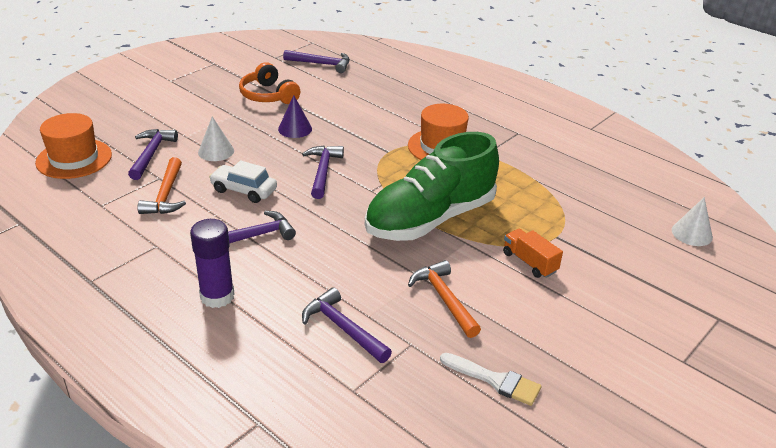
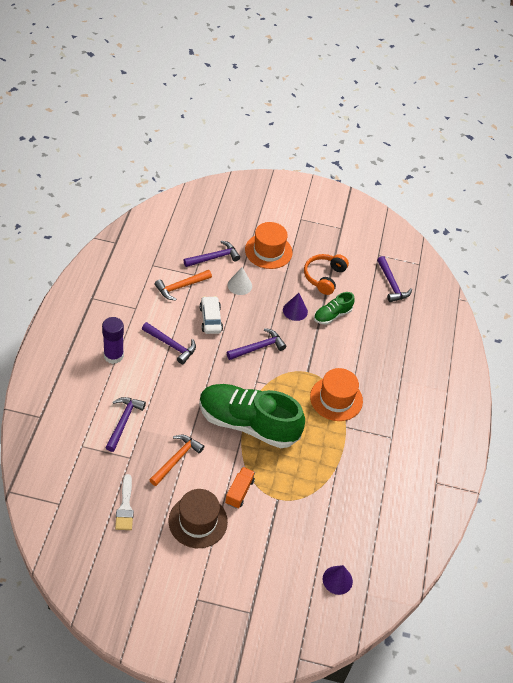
camera: 55 degrees right, 15 degrees up
orange hat [35,113,112,179] -> orange hat moved to [245,222,292,269]
white cone [672,197,713,246] -> purple cone [323,565,353,595]
none -> brown hat [169,489,228,548]
none -> green shoe [314,292,354,324]

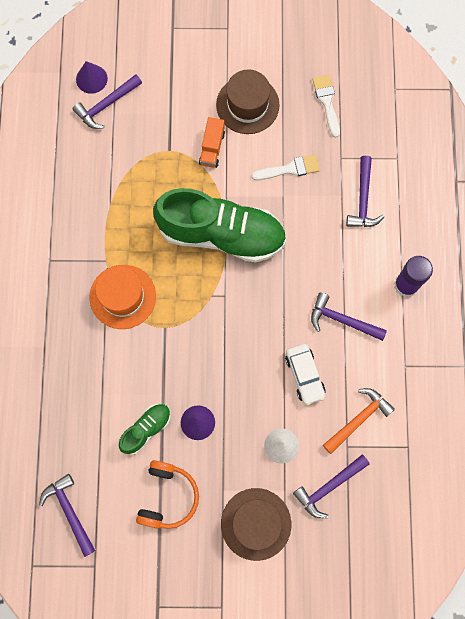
camera: 175 degrees right, 25 degrees up
orange hammer [149,435,204,486] -> white brush [251,155,320,180]
purple hammer [227,328,286,360] -> purple hammer moved to [72,74,142,129]
orange hat [245,222,292,269] -> brown hat [221,488,291,561]

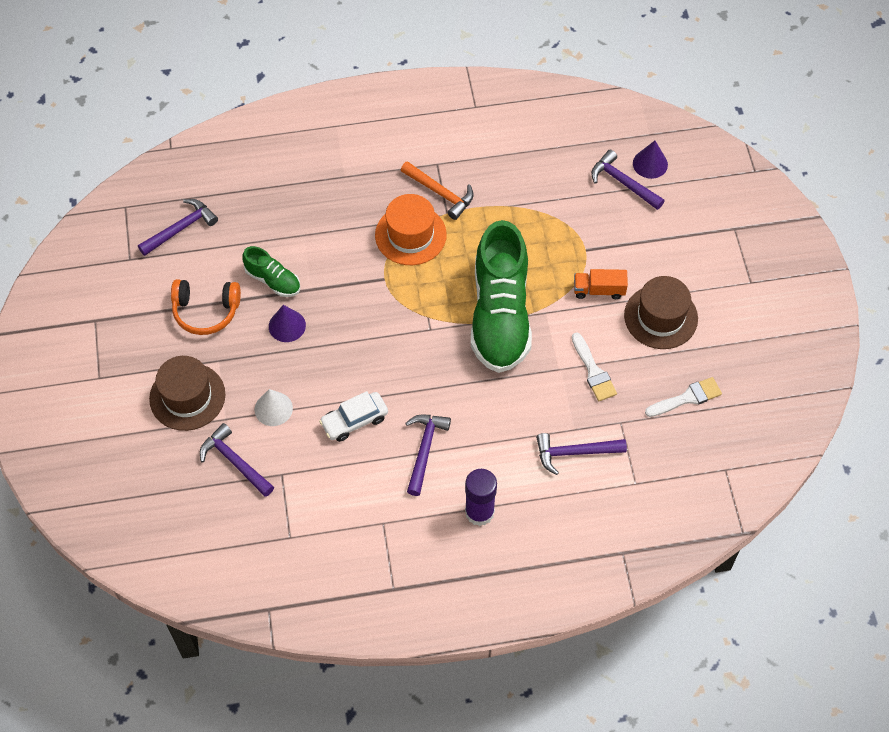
camera: 80 degrees right, 15 degrees down
orange hammer [323,388,395,454] -> orange hammer moved to [401,161,474,220]

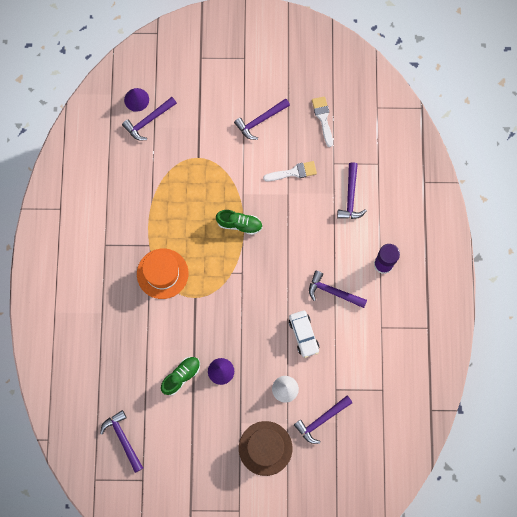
camera: 80 degrees left, 15 degrees up
orange headphones [171,279,241,335] -> none
orange hammer [401,161,474,220] -> none
green shoe [471,220,532,373] -> green shoe [216,210,263,235], size x0.46
orange truck [574,269,628,299] -> none
brown hat [624,276,698,349] -> purple hammer [234,99,290,140]

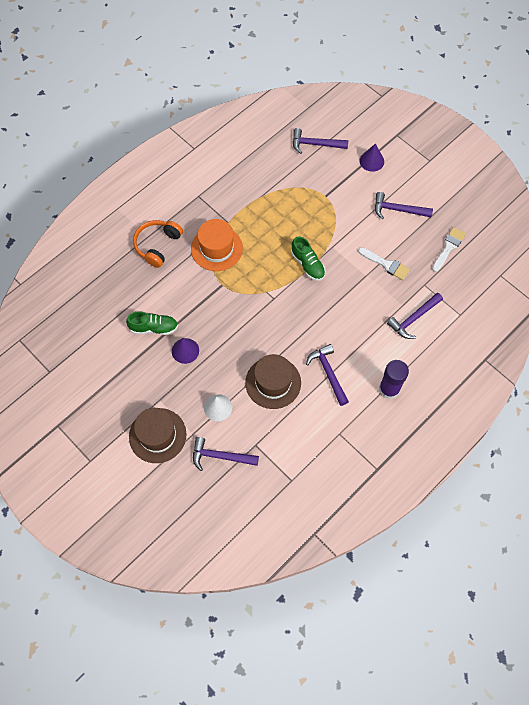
camera: 45 degrees right, 10 degrees down
purple hammer [100,410,143,473] -> none
purple cone [124,88,149,112] -> purple cone moved to [359,143,384,172]
white car [289,311,319,358] -> brown hat [245,354,301,409]
none -> orange headphones [133,220,183,268]

